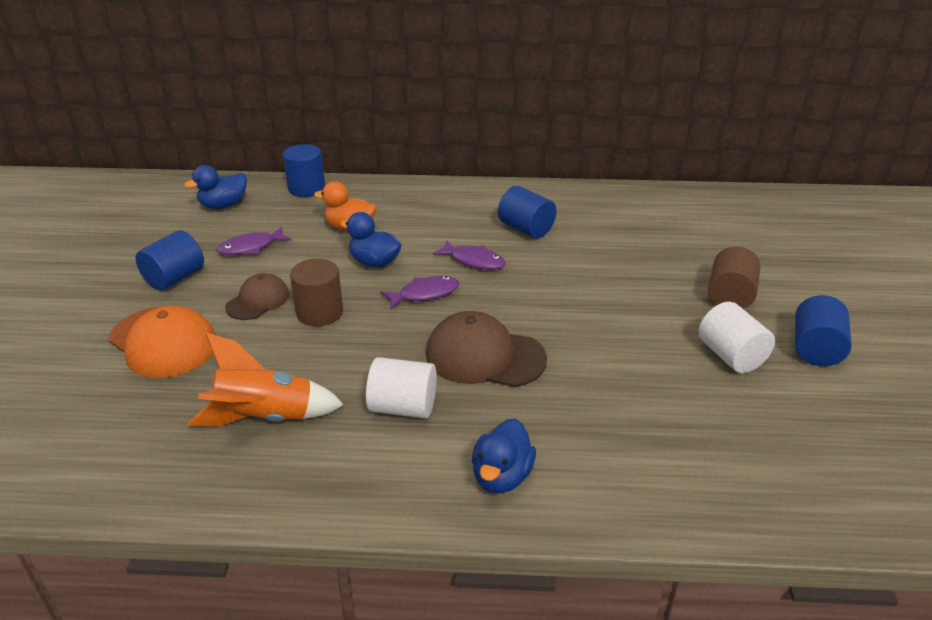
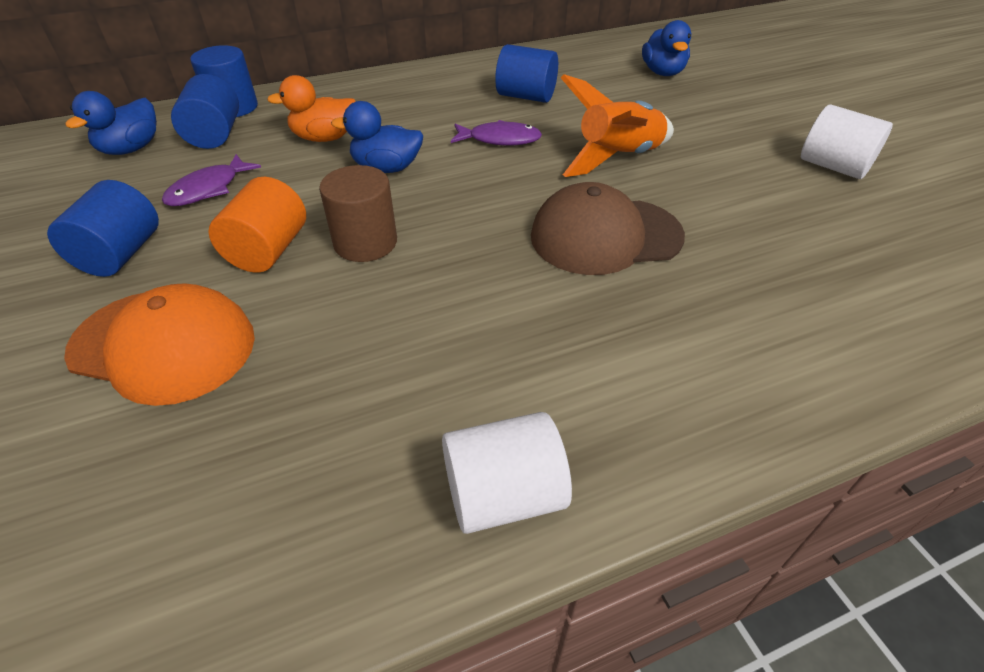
camera: 25 degrees left, 10 degrees up
orange rocket [188,333,344,427] -> orange rocket moved to [561,74,674,177]
brown cap [225,273,289,320] -> orange cylinder [208,177,306,273]
white cylinder [366,357,437,419] -> white cylinder moved to [442,412,572,534]
purple fish [380,276,459,309] -> none
blue duck [472,419,536,493] -> blue duck moved to [642,20,691,76]
brown cylinder [708,247,760,309] -> none
blue cylinder [795,295,852,366] -> blue cylinder moved to [171,74,239,149]

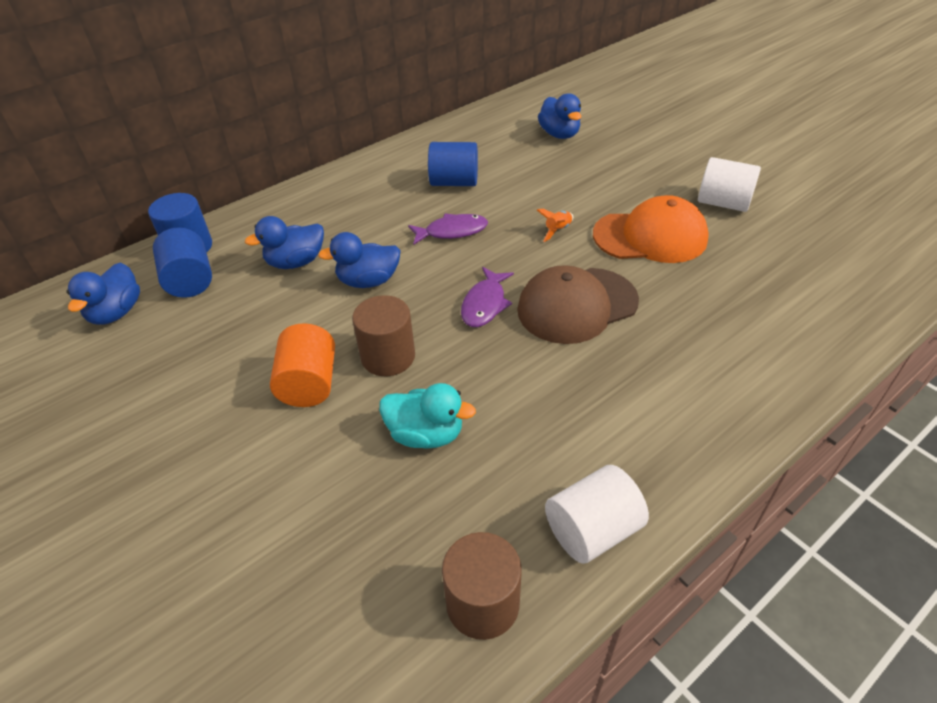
camera: 15 degrees left, 0 degrees up
blue cylinder [47,180,159,277] -> none
orange cap [64,283,255,406] -> orange cap moved to [593,195,709,263]
purple fish [162,154,261,206] -> purple fish moved to [461,267,514,327]
orange duck [267,75,356,142] -> blue duck [245,216,324,269]
orange rocket [561,74,674,177] -> orange rocket [537,209,573,242], size x0.42
none -> turquoise duck [379,383,476,449]
none -> brown cylinder [442,532,522,640]

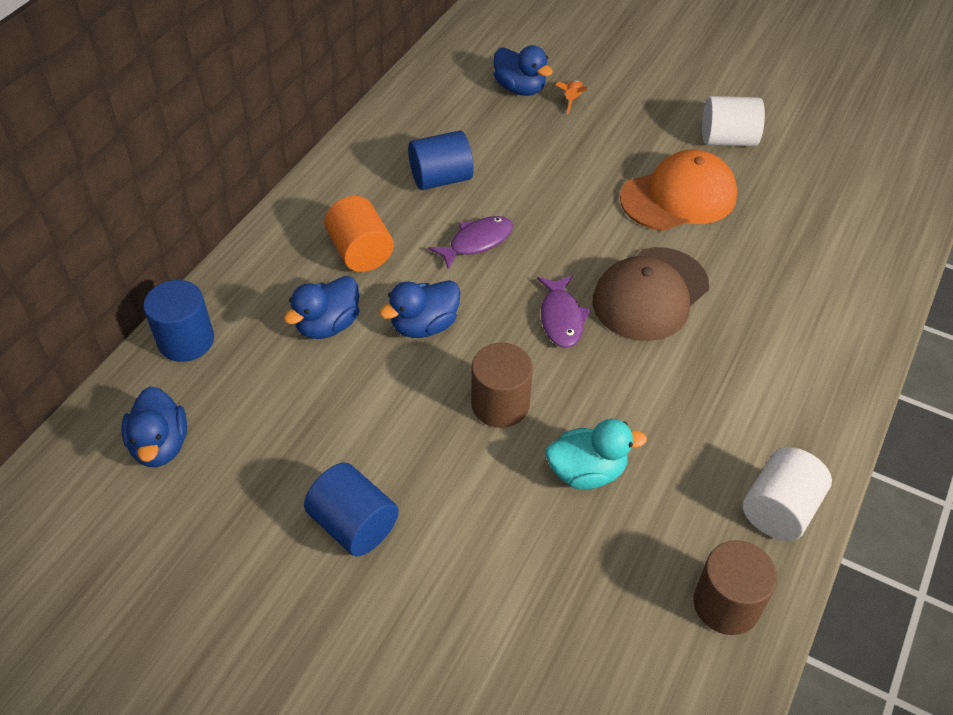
camera: 25 degrees left, 5 degrees up
blue cylinder [153,227,212,298] -> blue cylinder moved to [304,463,399,556]
orange cylinder [270,323,335,407] -> orange cylinder moved to [324,196,394,272]
orange rocket [537,209,573,242] -> orange rocket moved to [555,79,588,114]

